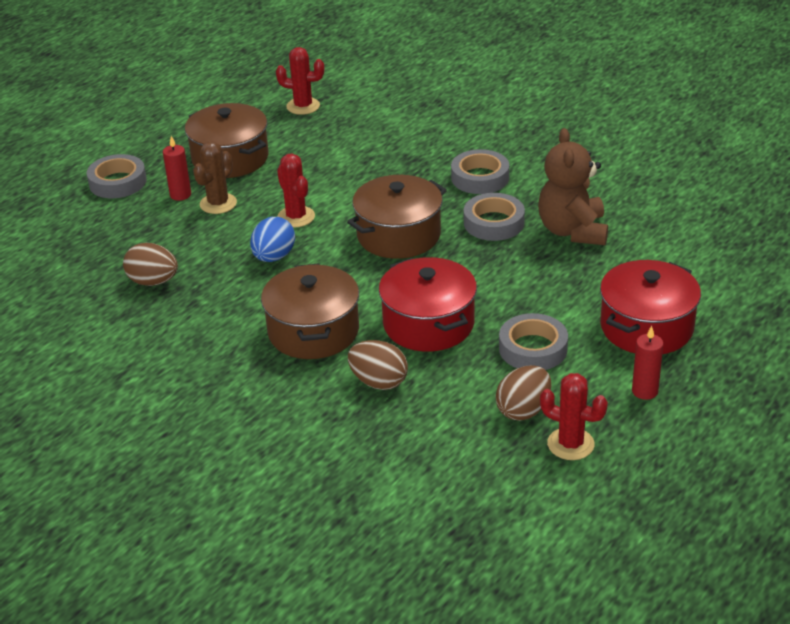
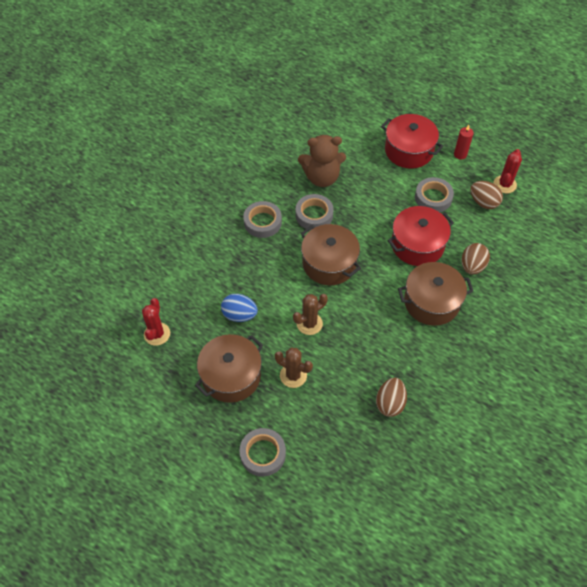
camera: 95 degrees left, 20 degrees up
red candle [163,136,191,201] -> none
blue egg [250,217,295,262] -> blue egg moved to [221,294,258,322]
red cactus [277,154,315,228] -> brown cactus [293,294,328,335]

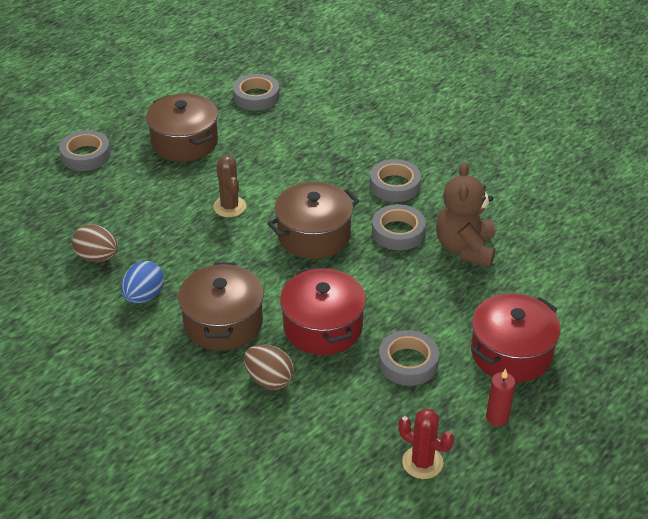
camera: 100 degrees right, 15 degrees down
red cactus [142,298,170,346] -> grey tape [233,74,279,111]
blue egg [221,294,258,322] -> blue egg moved to [121,261,164,303]
brown cactus [275,348,313,388] -> none
brown egg [470,181,503,209] -> none

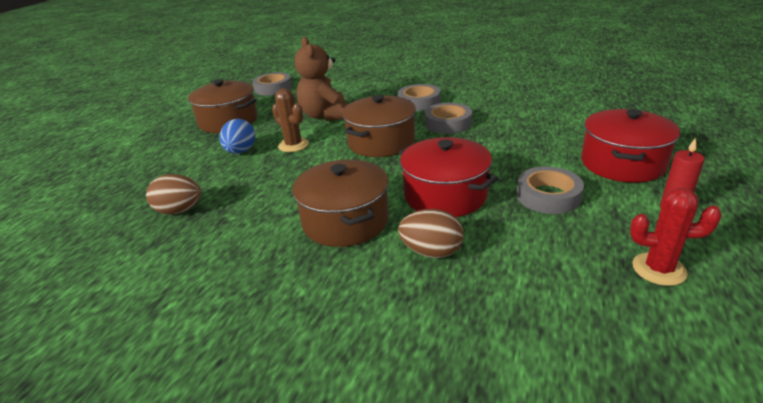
camera: 20 degrees left, 10 degrees down
grey tape [59,130,111,171] -> none
blue egg [121,261,164,303] -> blue egg moved to [219,119,255,154]
brown teddy bear [436,163,495,267] -> brown teddy bear moved to [295,37,349,121]

